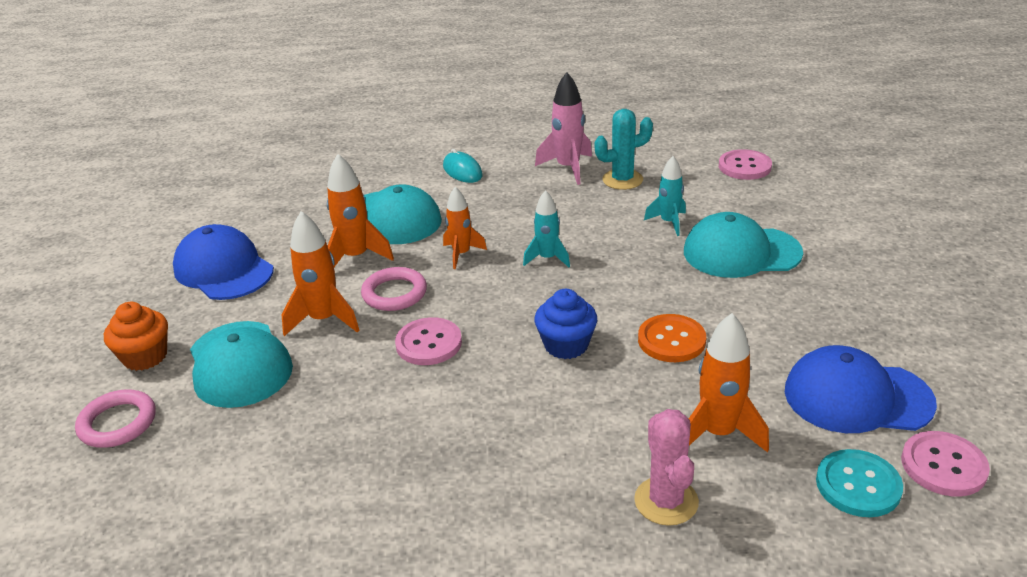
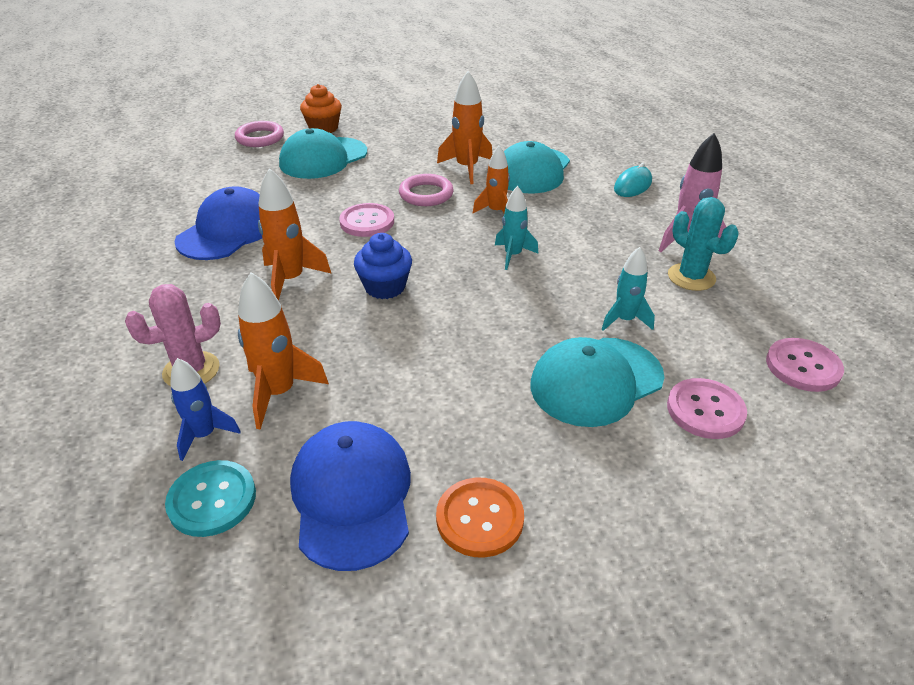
camera: 70 degrees right, 5 degrees up
blue cap [173,224,274,300] -> blue cap moved to [175,186,262,260]
orange rocket [282,211,360,336] -> orange rocket moved to [258,168,332,301]
orange button [638,314,706,362] -> orange button moved to [436,478,524,558]
turquoise cap [684,212,803,278] -> turquoise cap turned 105 degrees counterclockwise [530,337,664,427]
pink button [901,431,990,497] -> pink button moved to [667,378,747,439]
none -> blue rocket [170,358,241,461]

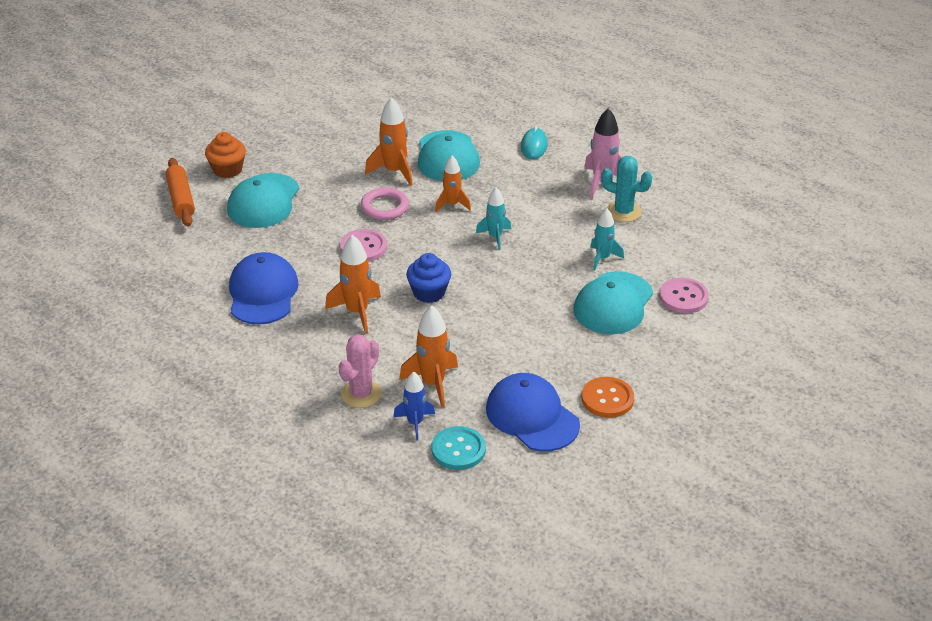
camera: 30 degrees left, 0 degrees up
pink ring [235,121,284,147] -> orange rolling pin [165,158,195,226]
pink button [766,338,844,392] -> none

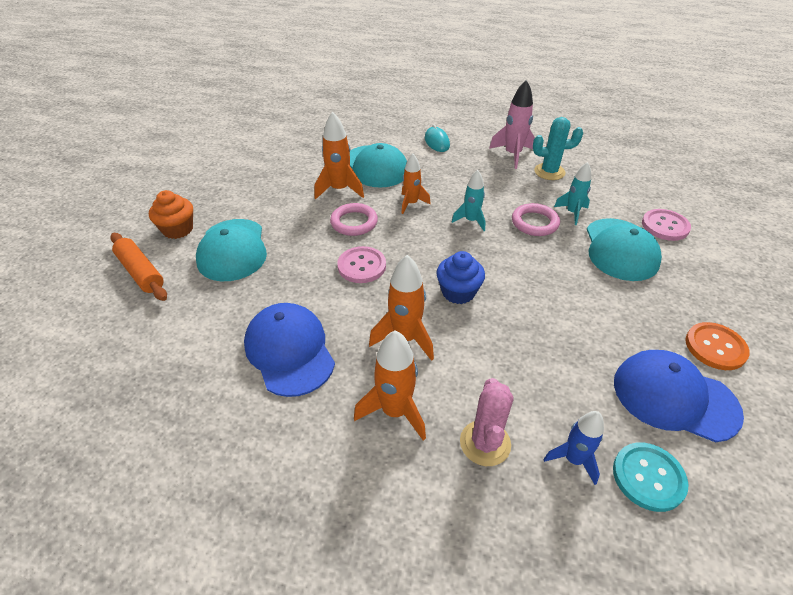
camera: 25 degrees left, 5 degrees up
orange rocket [399,305,458,408] -> orange rocket moved to [354,331,426,441]
none -> pink ring [512,203,560,236]

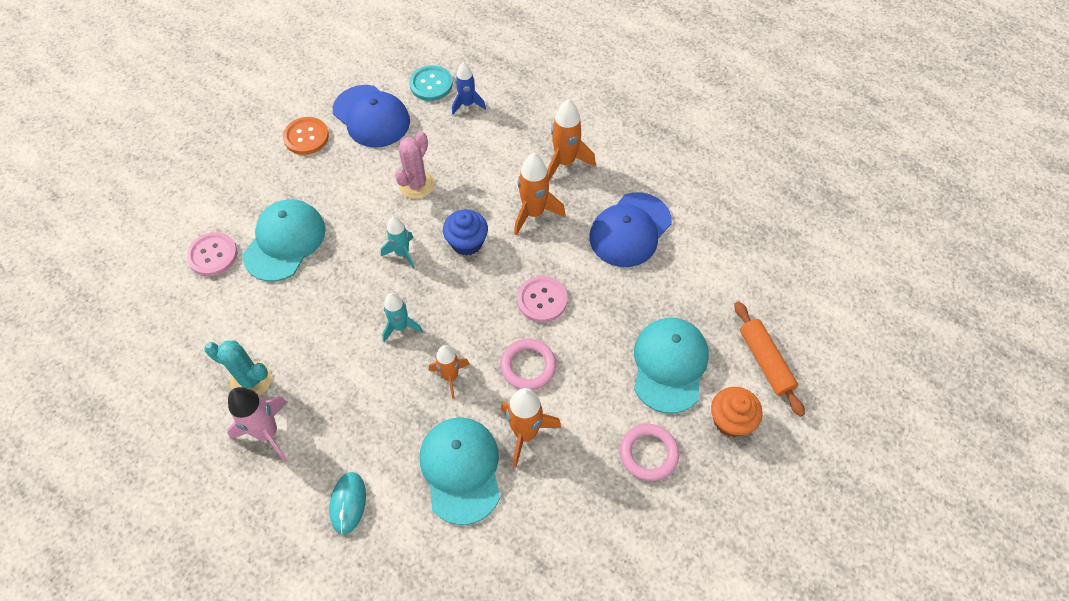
camera: 160 degrees left, 15 degrees up
blue cap [244,303,335,397] -> blue cap turned 45 degrees clockwise [589,192,672,267]
pink cactus [460,378,514,466] -> pink cactus moved to [395,132,435,199]
pink ring [512,203,560,236] -> pink ring moved to [620,424,679,481]
turquoise rocket [554,162,591,225] -> turquoise rocket moved to [381,216,415,269]

